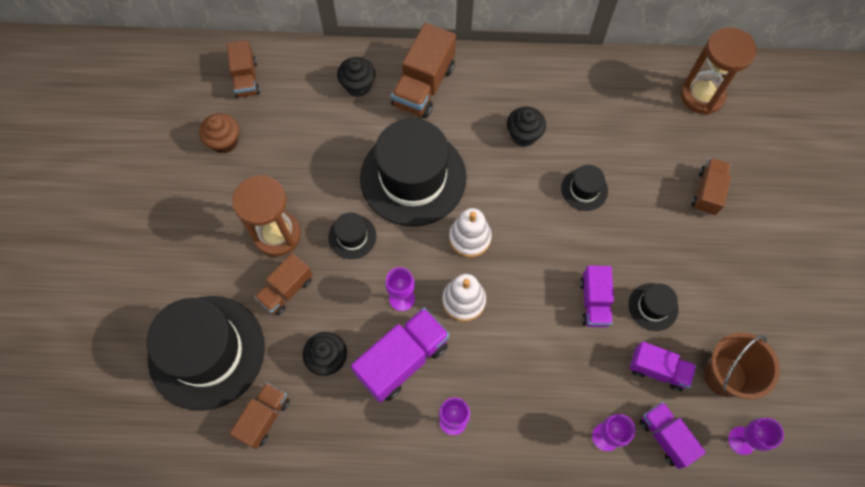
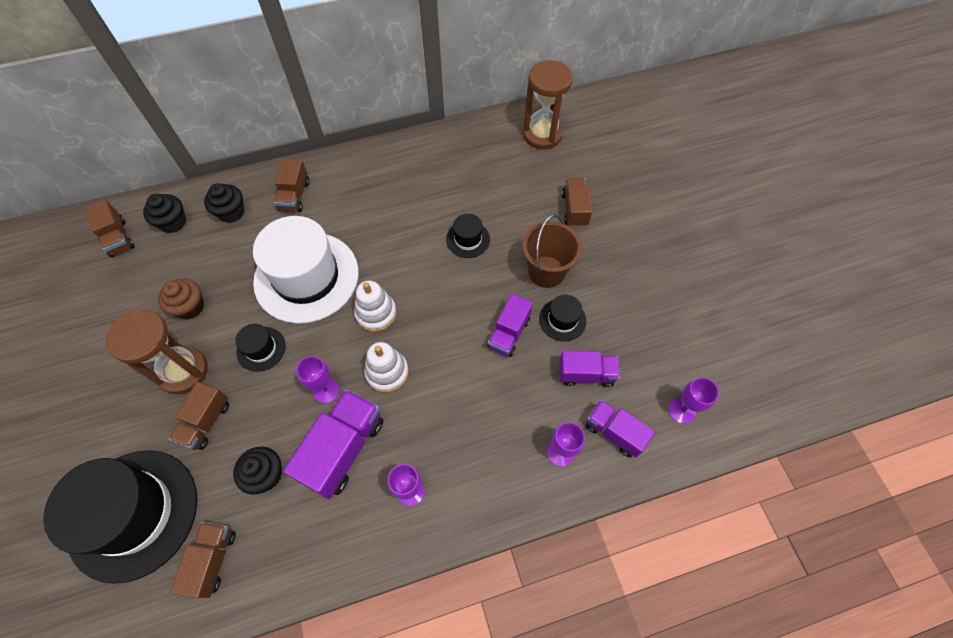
camera: 20 degrees left, 5 degrees down
brown cupcake [199,113,239,154] -> brown cupcake moved to [158,278,204,319]
black hat [360,118,466,226] -> white hat [253,216,359,324]
brown truck [391,23,456,118] -> brown truck [274,158,309,212], size x0.63
black cupcake [507,107,546,147] -> black cupcake moved to [143,194,186,233]
purple truck [580,265,614,327] -> purple truck turned 45 degrees clockwise [487,294,533,357]
brown bucket [704,333,780,399] -> brown bucket moved to [522,214,582,288]

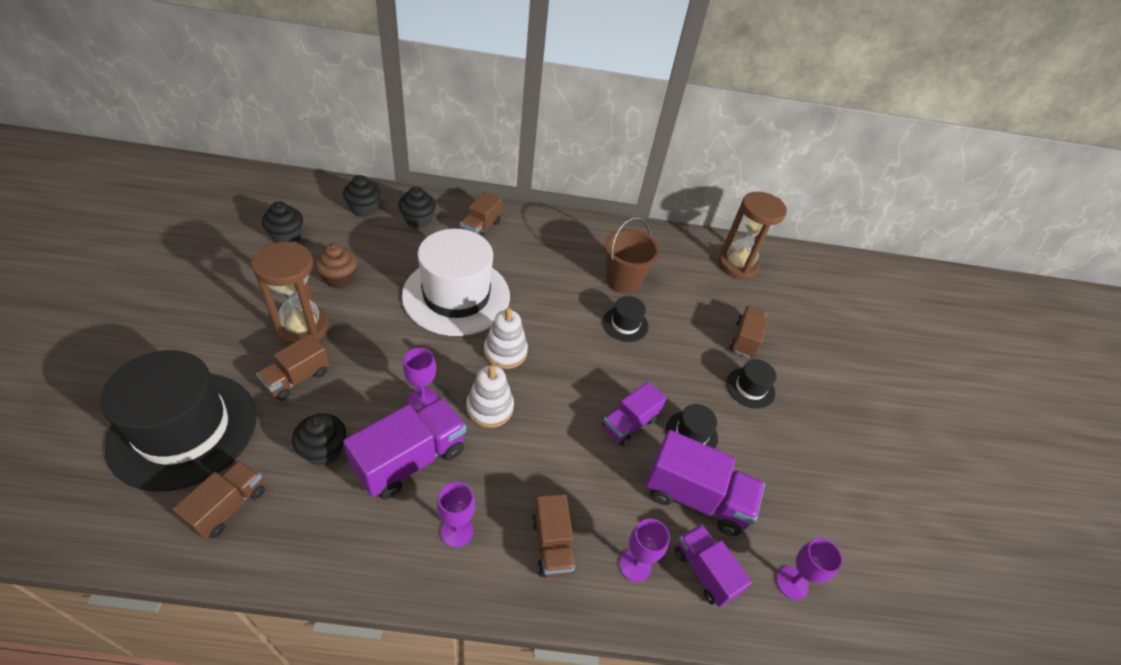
camera: 15 degrees right, 15 degrees down
brown truck [84,199,135,257] -> brown truck moved to [532,494,575,578]
black hat [235,324,286,372] -> black hat moved to [727,359,776,409]
brown bucket [522,214,582,288] -> brown bucket moved to [604,217,660,294]
purple truck [559,350,620,387] -> purple truck [646,430,765,536], size x1.60
none -> black cupcake [262,201,303,243]

